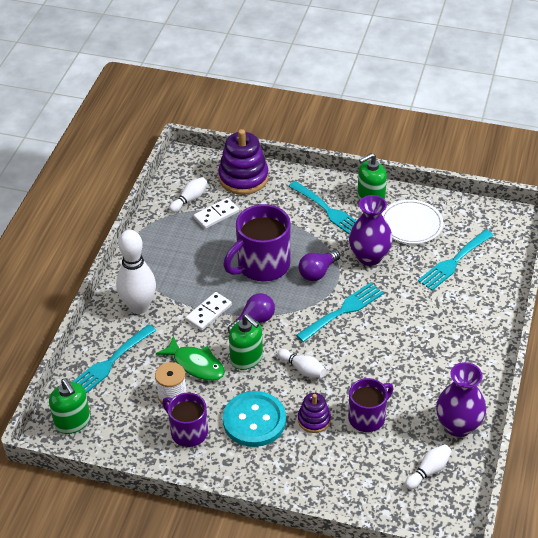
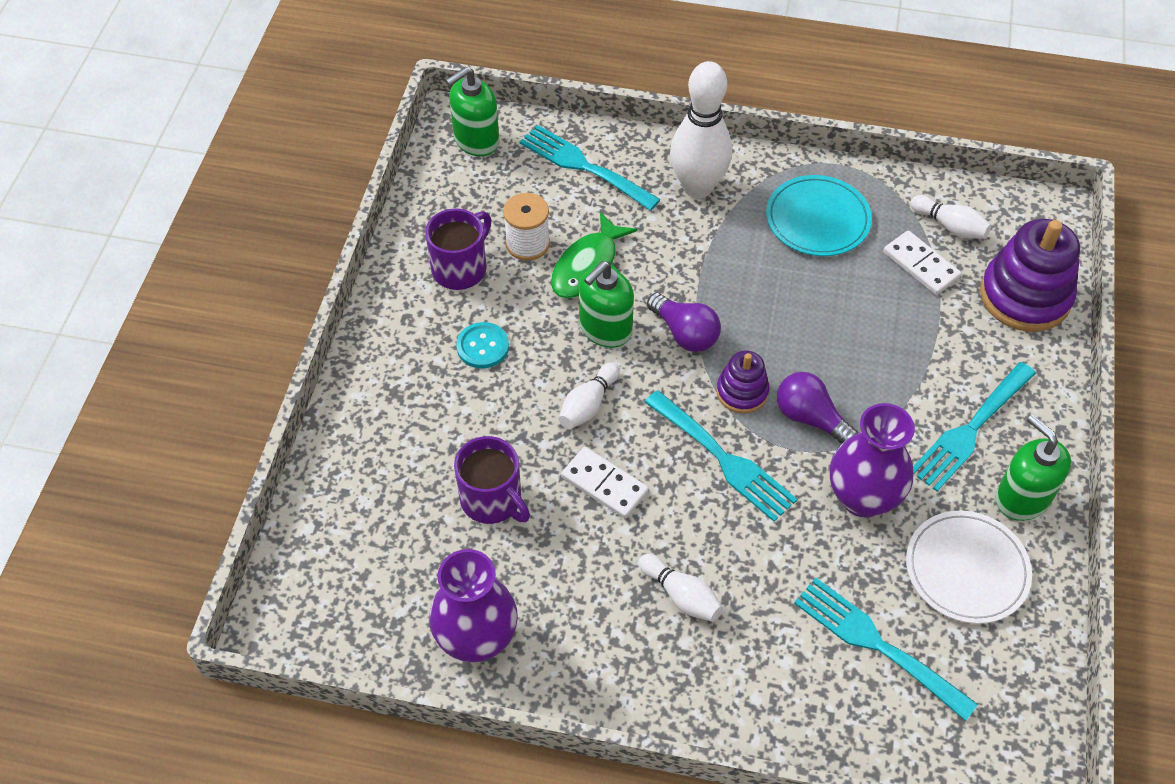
camera: 85 degrees right, 10 degrees up
white domino [185,292,232,331] -> white domino moved to [561,447,649,519]
purple mug [223,204,291,282] -> none
turquoise button [223,391,286,447] -> turquoise button [456,322,509,368], size x0.53
purple stacking toy [298,393,331,433] -> purple stacking toy moved to [716,351,770,414]
white bowling pin [405,444,452,490] -> white bowling pin moved to [639,554,723,622]
none -> turquoise plate [766,175,872,256]

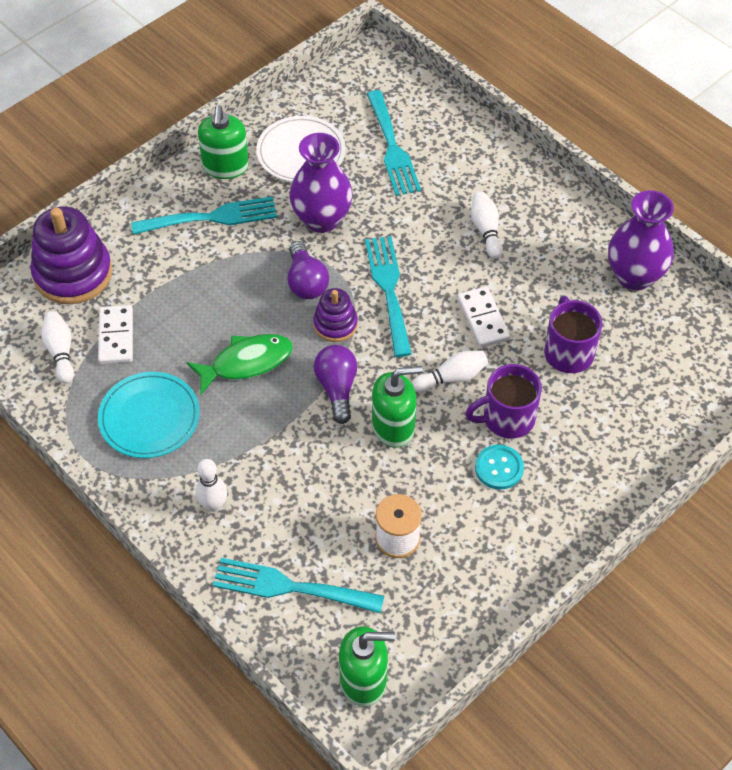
camera: 145 degrees left, 0 degrees up
purple mug [425,208,492,290] -> purple mug moved to [465,364,542,439]
turquoise fork [519,125,661,211] -> turquoise fork turned 120 degrees clockwise [213,558,384,613]
green fish [551,212,637,298] -> green fish moved to [186,334,293,394]
white bowling pin [670,61,732,198] -> white bowling pin [195,459,227,512], size x0.51

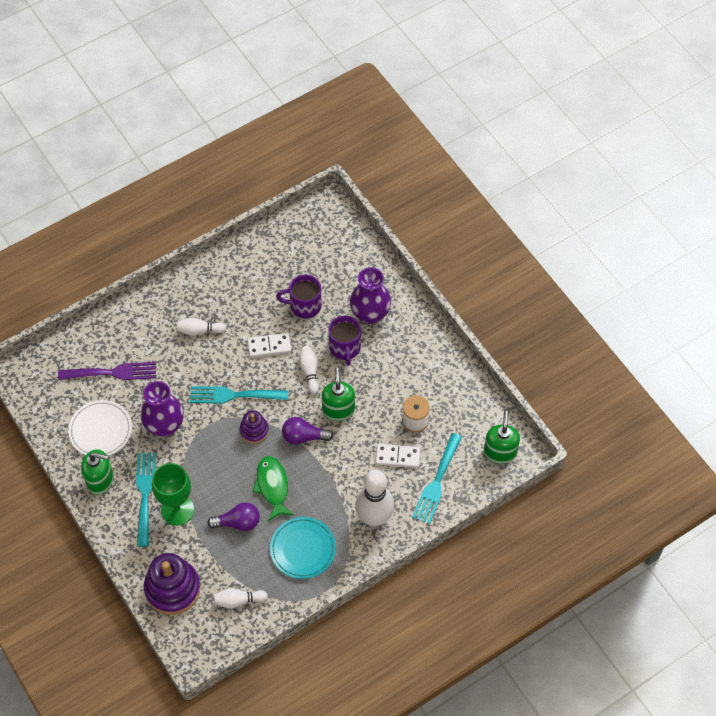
camera: 80 degrees left, 5 degrees up
white domino [98,305,133,364] -> white domino moved to [376,444,421,468]
white bowling pin [195,459,227,512] -> white bowling pin [355,470,394,527], size x1.98
purple light bulb [288,241,329,299] -> purple light bulb moved to [207,502,260,531]
turquoise fork [367,90,421,196] -> purple fork [58,362,156,380]
turquoise button [475,445,524,490] -> none
purple vase [608,190,674,291] -> purple vase moved to [350,267,391,324]
none -> green goblet [152,463,194,526]

